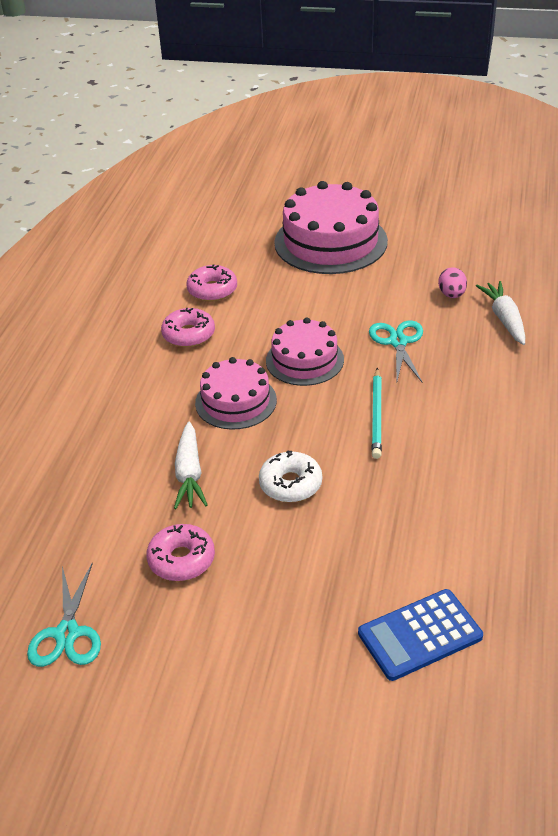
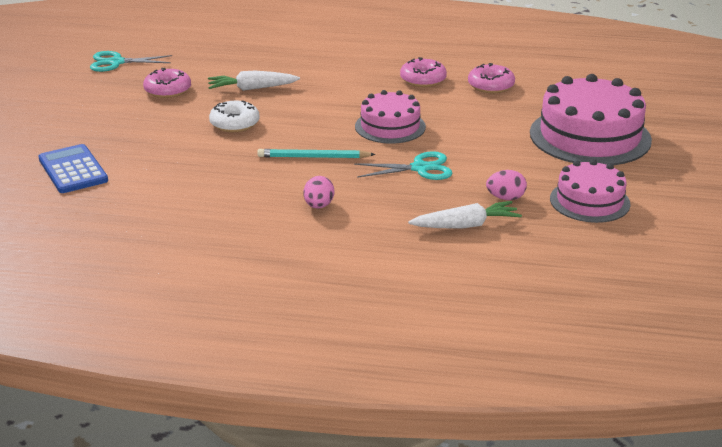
camera: 85 degrees right, 10 degrees down
pink cake [195,357,277,430] -> pink cake moved to [550,160,631,223]
none -> pink egg [304,176,334,209]

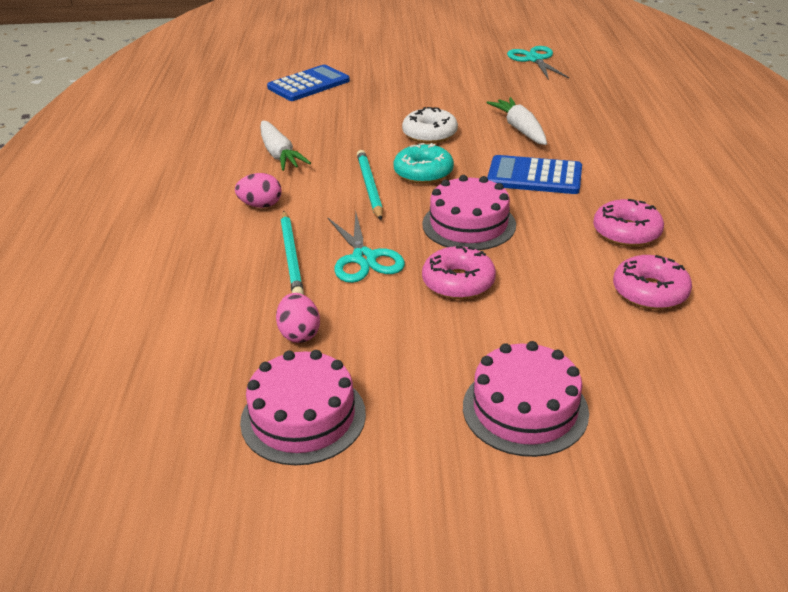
camera: 80 degrees right, 5 degrees up
pink donut [143,68,191,98] -> pink donut moved to [422,246,496,299]
white carrot [408,201,522,228] -> white carrot moved to [260,121,311,171]
pink cake [530,74,652,165] -> pink cake [463,341,589,457], size x0.60
none -> turquoise pencil [280,211,304,295]
none -> turquoise donut [393,143,454,184]
none -> blue calculator [487,155,582,194]

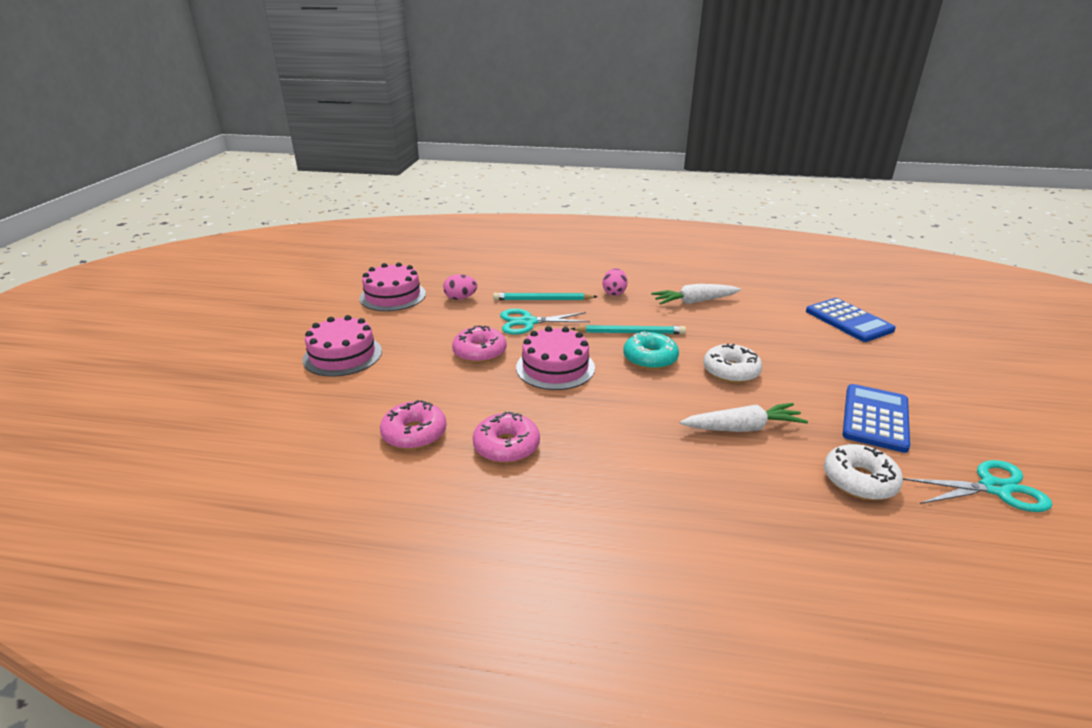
camera: 100 degrees right, 5 degrees down
blue calculator [487,155,582,194] -> blue calculator moved to [842,384,910,453]
none -> white donut [824,444,903,500]

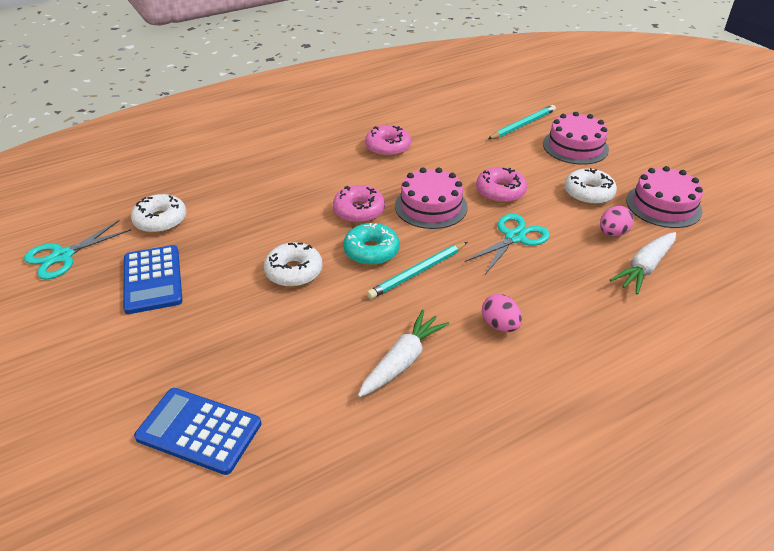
camera: 140 degrees right, 10 degrees up
pink donut [380,400,447,450] -> pink donut moved to [333,185,385,223]
turquoise pencil [493,293,598,300] -> turquoise pencil moved to [488,105,556,139]
white carrot [680,403,808,432] -> white carrot moved to [610,232,676,294]
none -> white donut [564,168,617,205]

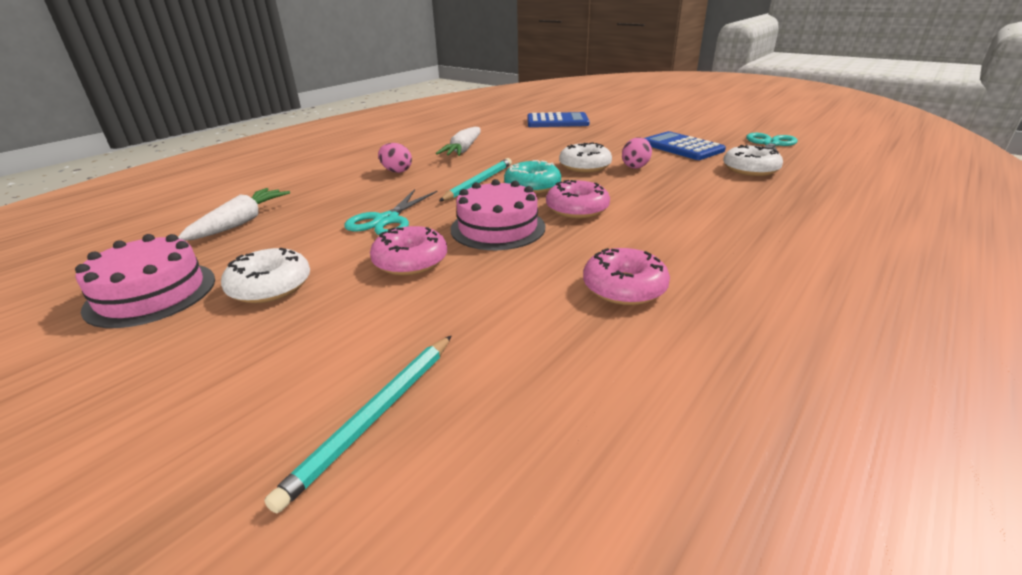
camera: 160 degrees right, 10 degrees down
pink cake [543,112,609,165] -> none
pink egg [600,206,634,237] -> pink egg moved to [622,137,652,169]

